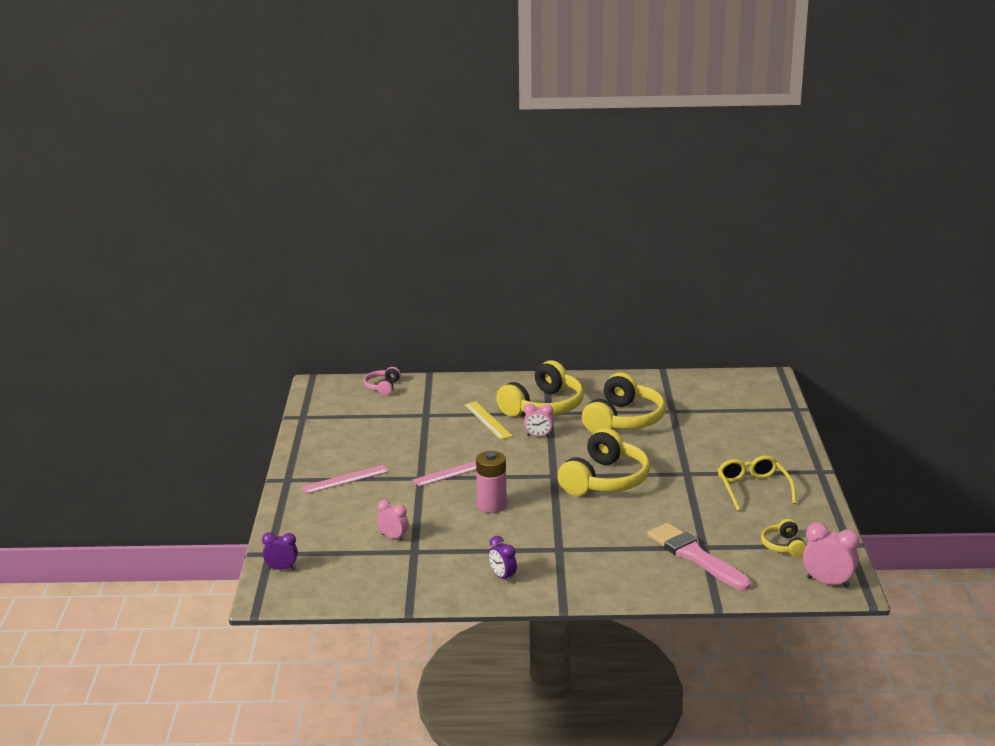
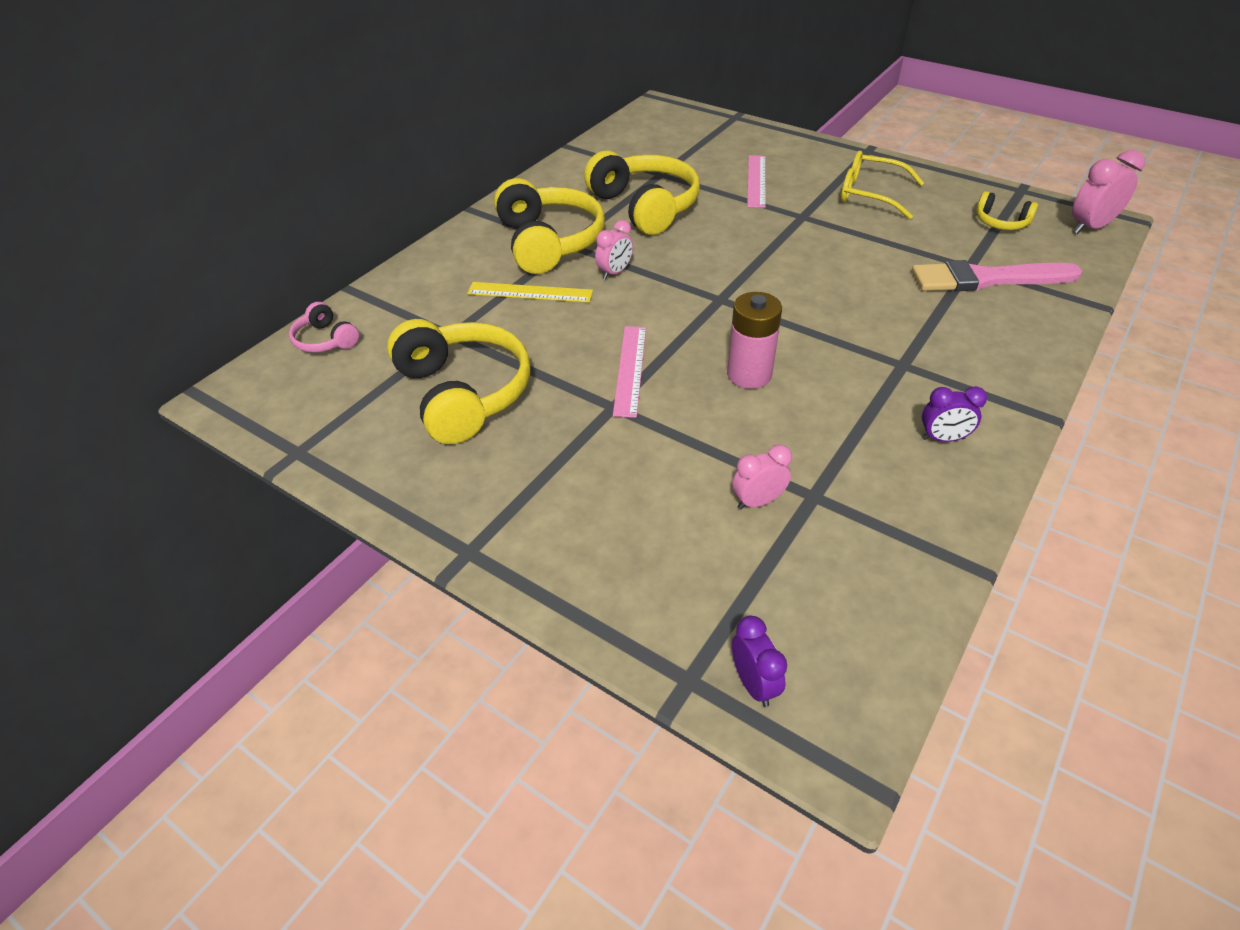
camera: 55 degrees left, 20 degrees up
purple clock [262,532,298,570] -> purple clock turned 120 degrees clockwise [732,616,787,707]
pink ruler [301,465,389,494] -> pink ruler moved to [747,155,766,208]
yellow headphones [557,428,650,496] -> yellow headphones moved to [387,319,530,444]

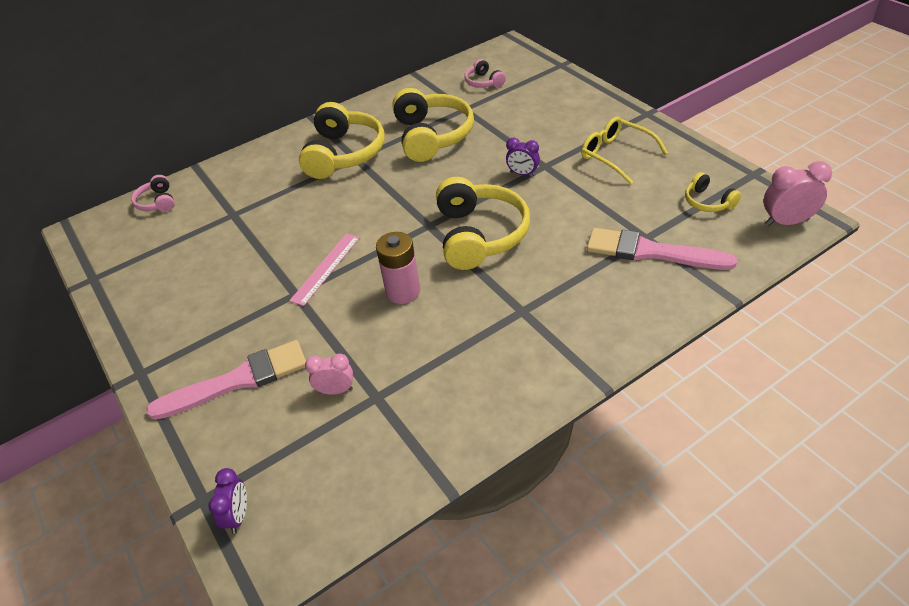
camera: 25 degrees right, 0 degrees up
yellow headphones [387,319,530,444] -> yellow headphones moved to [436,177,530,270]
yellow ruler [467,282,593,303] -> none
pink clock [595,220,633,280] -> none
pink ruler [747,155,766,208] -> none
purple clock [922,386,987,442] -> purple clock moved to [506,138,540,176]
none -> pink brush [146,340,306,420]
none -> pink headphones [464,59,506,88]

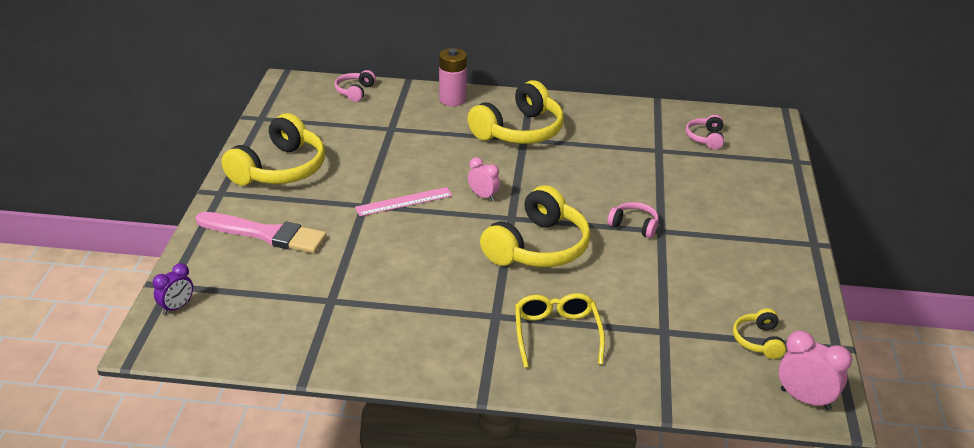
camera: 35 degrees right, 10 degrees down
pink clock [305,354,353,395] -> pink clock moved to [468,157,500,201]
pink battery [376,232,420,304] -> pink battery moved to [439,48,467,106]
yellow headphones [392,88,474,162] -> yellow headphones moved to [221,113,325,186]
purple clock [506,138,540,176] -> pink headphones [607,202,659,238]
yellow glasses [581,117,668,184] -> yellow glasses moved to [515,293,605,368]
pink brush [587,228,737,270] -> none

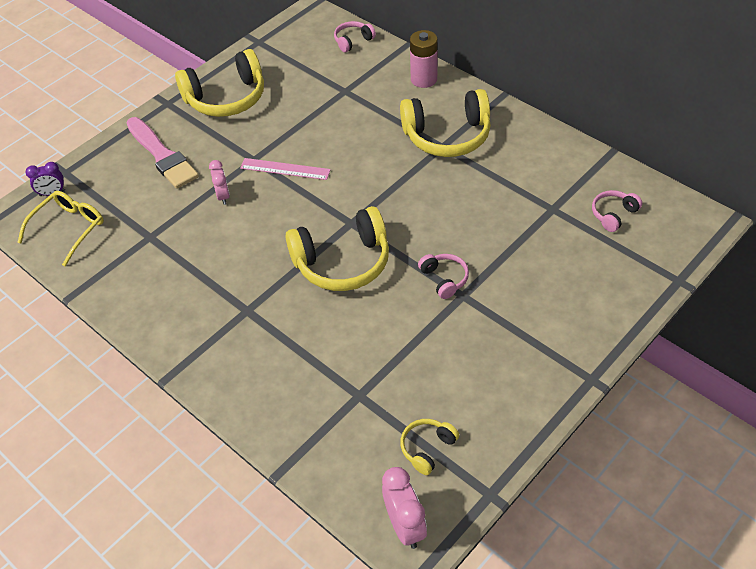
camera: 40 degrees right, 15 degrees up
pink clock [468,157,500,201] -> pink clock moved to [209,160,230,205]
yellow glasses [515,293,605,368] -> yellow glasses moved to [17,191,104,266]

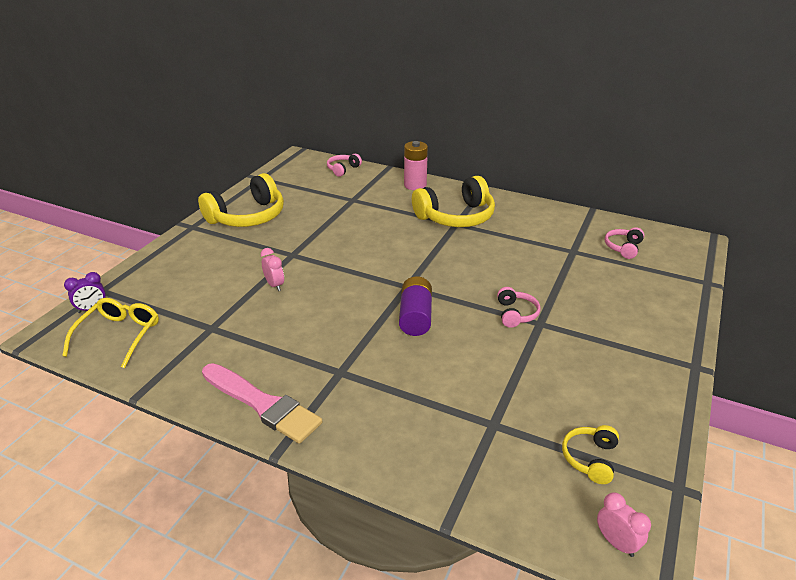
camera: 20 degrees left, 15 degrees down
pink brush [126,117,199,189] -> pink brush moved to [202,363,322,444]
pink ruler [240,158,331,180] -> none
yellow headphones [286,206,389,291] -> purple battery [399,276,432,336]
pink clock [382,467,427,549] -> pink clock [597,493,651,557], size x0.66
pink headphones [418,254,469,299] -> pink headphones turned 45 degrees clockwise [497,287,541,328]

